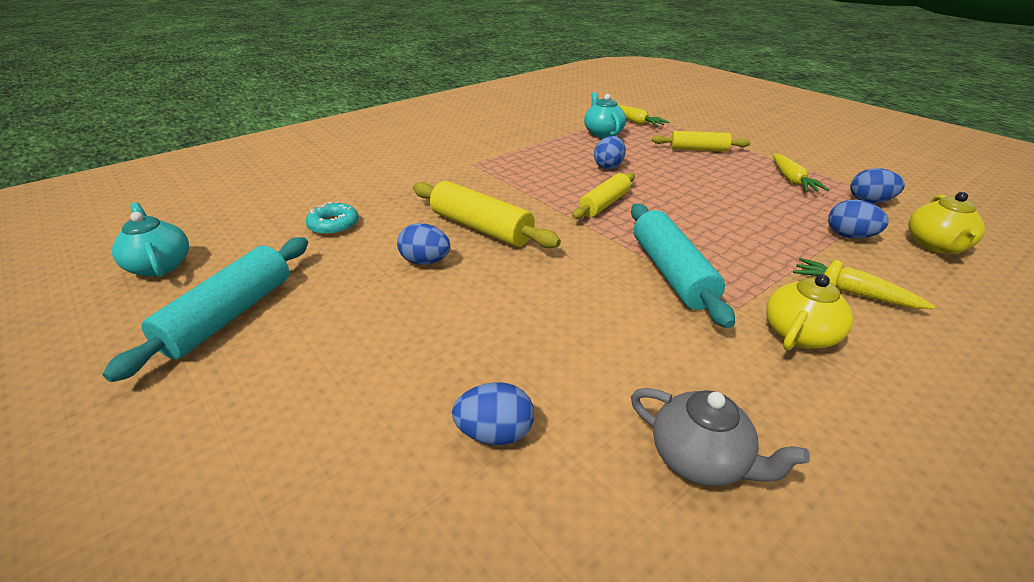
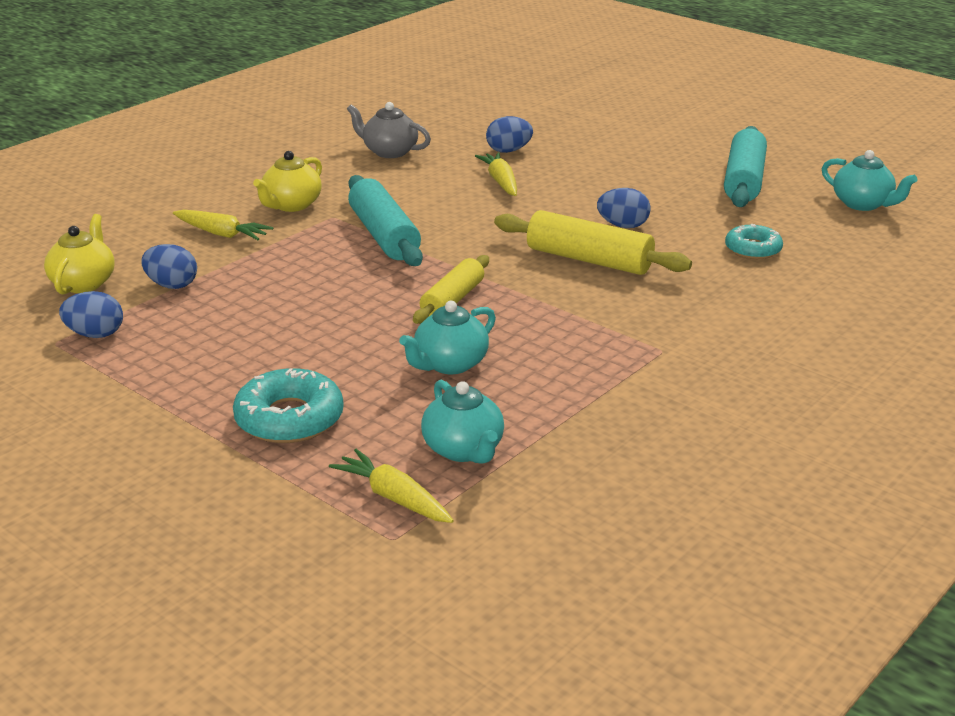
camera: 170 degrees right, 5 degrees down
blue egg [594,136,626,169] -> turquoise teapot [399,301,496,374]
yellow rolling pin [652,131,750,152] -> turquoise donut [233,368,344,443]
yellow carrot [773,154,829,192] -> yellow carrot moved to [475,152,517,196]

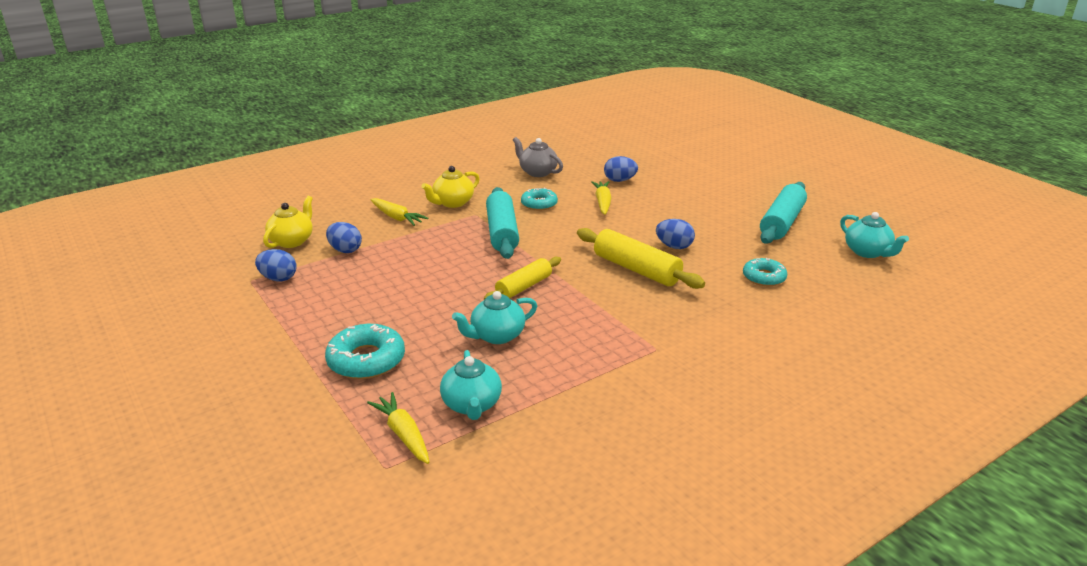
camera: 15 degrees right, 0 degrees up
none -> turquoise donut [521,187,558,211]

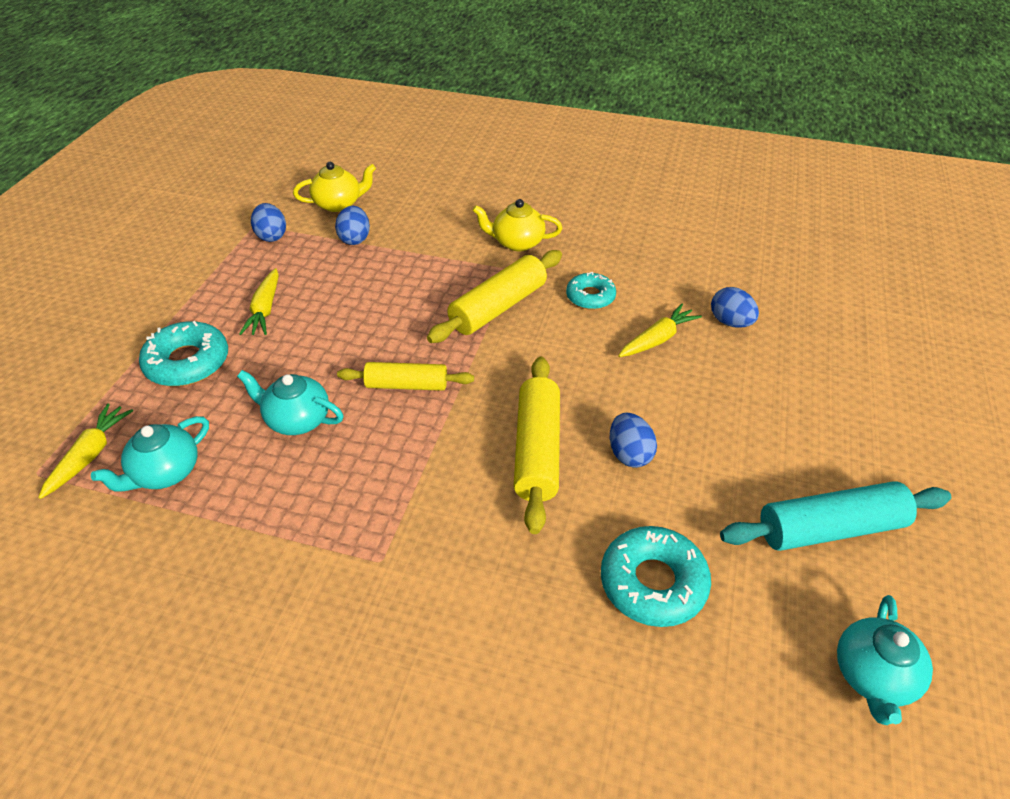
camera: 50 degrees right, 15 degrees up
yellow carrot [371,198,428,226] -> yellow carrot moved to [239,268,279,335]
turquoise rolling pin [486,187,519,259] -> yellow rolling pin [427,250,562,343]
grey teapot [513,137,563,177] -> none
turquoise donut [743,258,787,286] -> turquoise donut [601,526,711,627], size x1.55

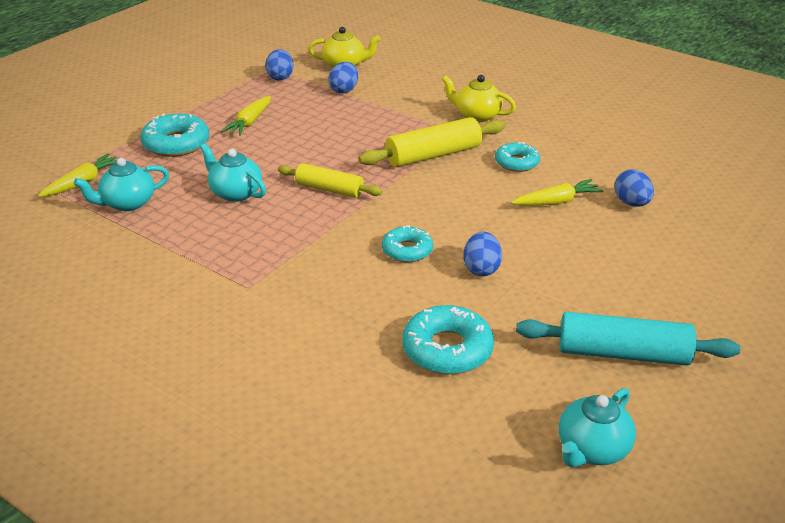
camera: 20 degrees right, 10 degrees down
yellow rolling pin [514,357,560,534] -> turquoise donut [382,225,433,262]

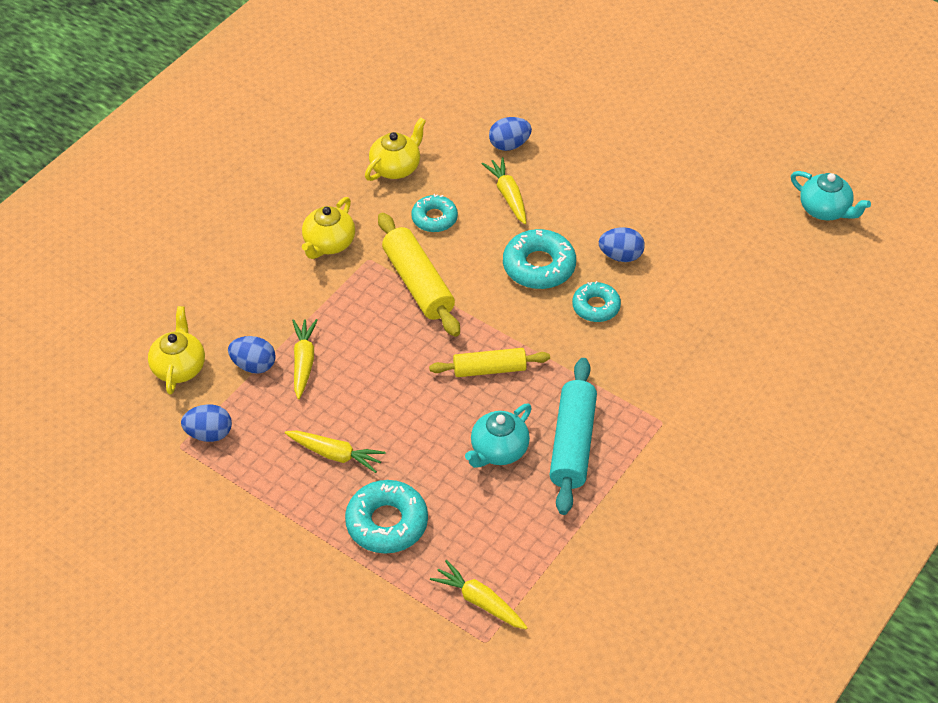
camera: 90 degrees left, 15 degrees up
turquoise teapot [74,158,169,211] -> none
yellow rolling pin [278,163,383,198] -> yellow rolling pin turned 60 degrees clockwise [429,348,550,377]
turquoise donut [402,305,494,374] -> turquoise donut moved to [503,229,576,289]
turquoise rolling pin [516,312,740,366] -> turquoise rolling pin moved to [550,358,597,515]
none -> yellow carrot [292,319,318,399]
none -> yellow teapot [365,117,426,181]

